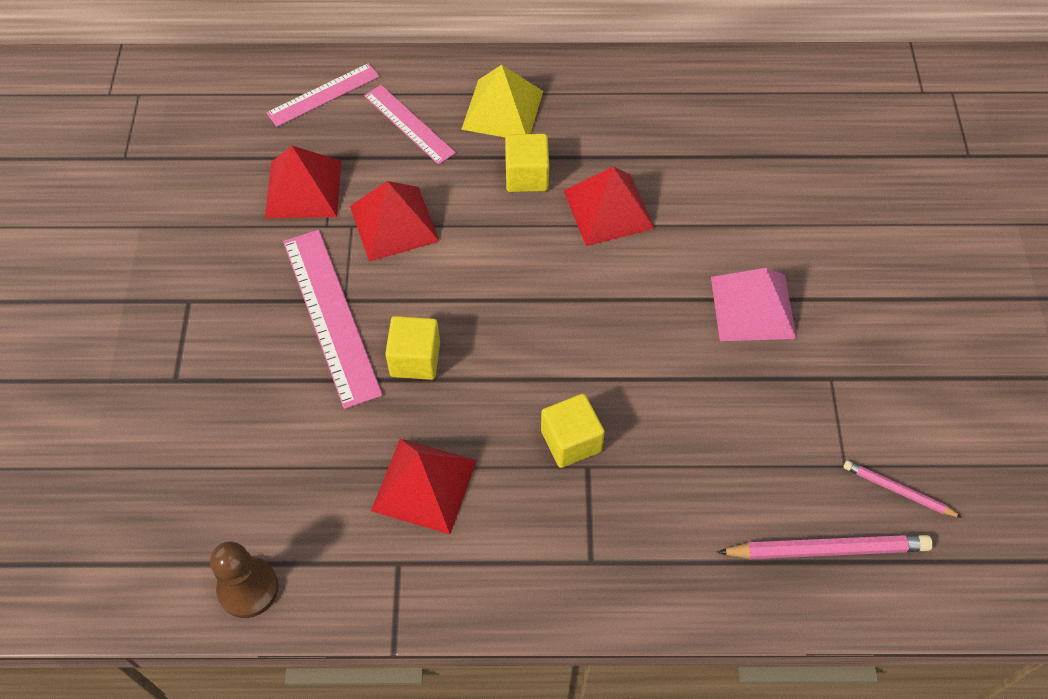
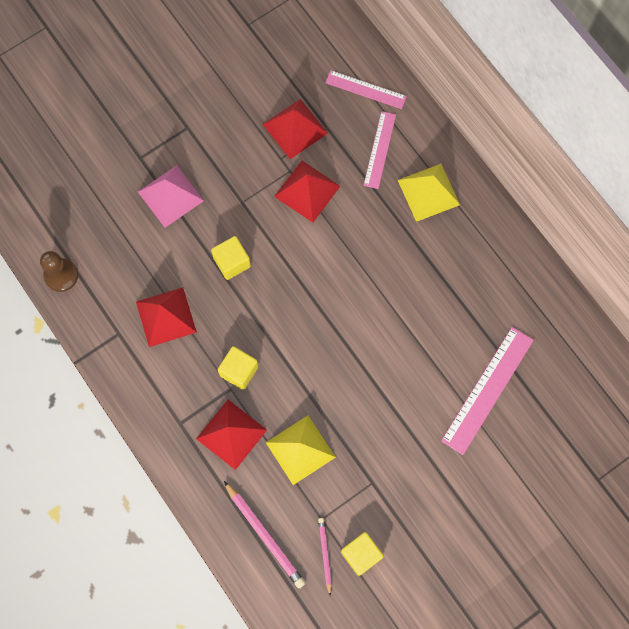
camera: 55 degrees right, 15 degrees up
pink ruler [283,230,383,409] -> pink ruler moved to [441,327,534,455]
yellow cube [505,134,549,192] -> yellow cube moved to [341,532,384,576]
red pyramid [563,167,655,246] -> red pyramid moved to [196,400,267,470]
pink pyramid [711,268,797,341] -> pink pyramid moved to [138,165,204,228]
none -> yellow pyramid [266,415,336,485]

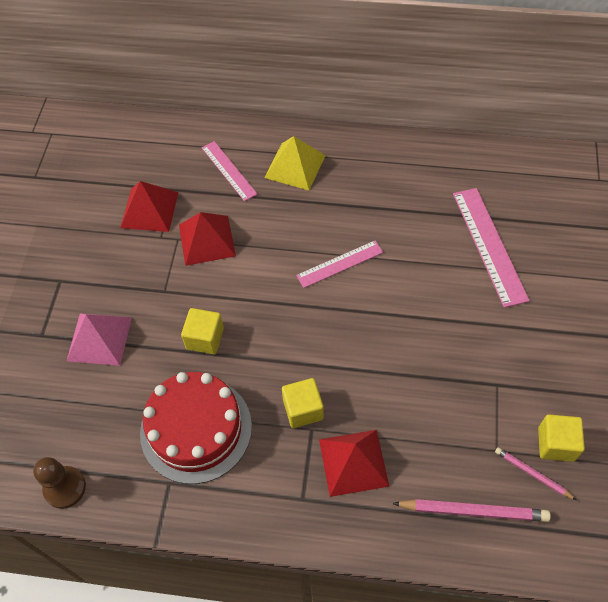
camera: 45 degrees left, 15 degrees down
red pyramid [136,287,197,347] -> red cake [140,372,252,484]
yellow pyramid [266,415,336,485] -> none
pink ruler [325,70,407,109] -> pink ruler moved to [296,240,383,288]

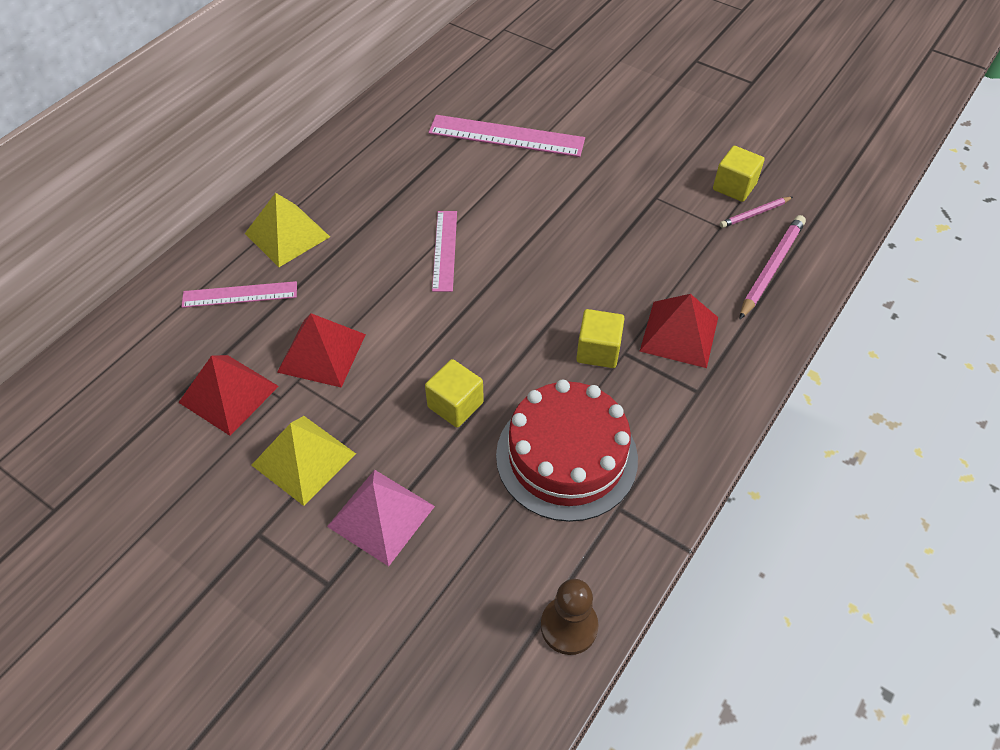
camera: 65 degrees left, 5 degrees down
none -> yellow pyramid [252,416,356,506]

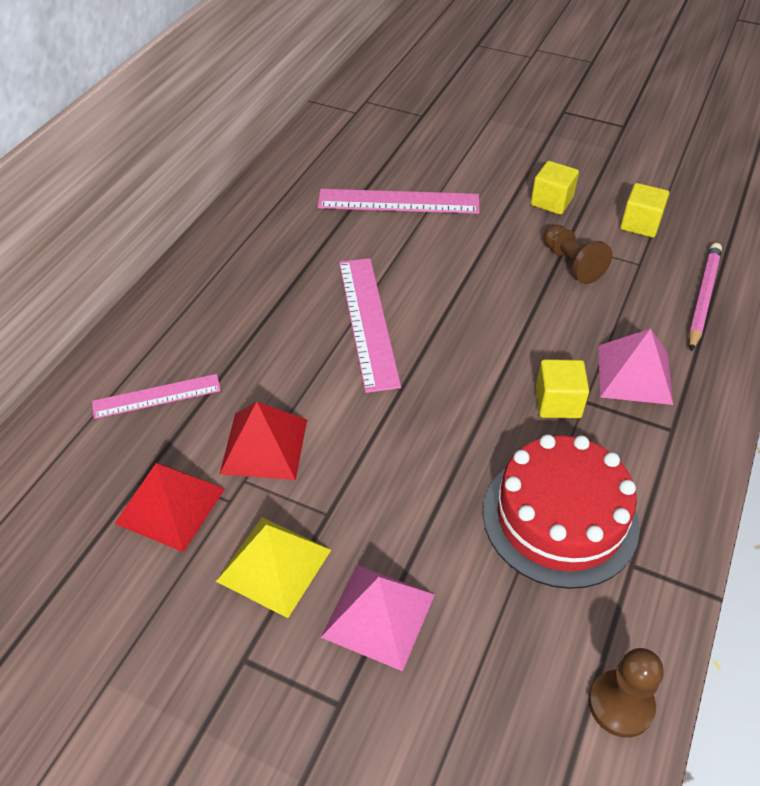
camera: 10 degrees left, 5 degrees down
yellow pyramid [245,193,330,267] -> none
yellow cube [425,359,484,428] -> yellow cube moved to [531,161,579,215]
pink ruler [432,211,457,292] -> pink ruler [339,258,401,393], size x1.58
red pyramid [639,294,718,368] -> pink pyramid [598,329,673,405]
pink pencil [720,197,793,228] -> none
none -> brown pawn [544,224,612,284]

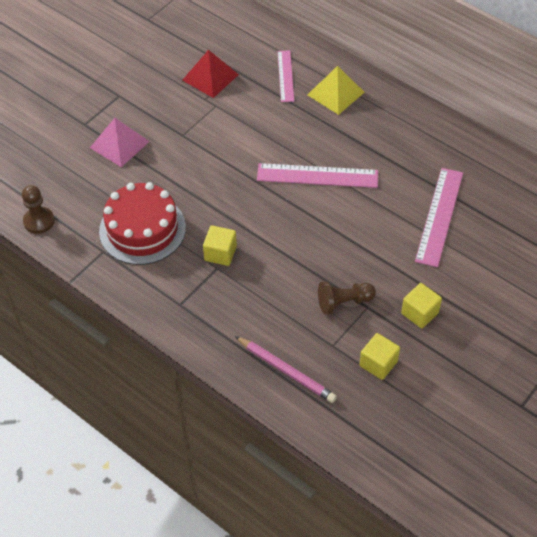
camera: 105 degrees right, 5 degrees up
yellow pyramid [216,517,331,618] -> yellow pyramid moved to [307,66,365,115]
red pyramid [220,402,307,480] -> none
pink pyramid [598,329,673,405] -> none

